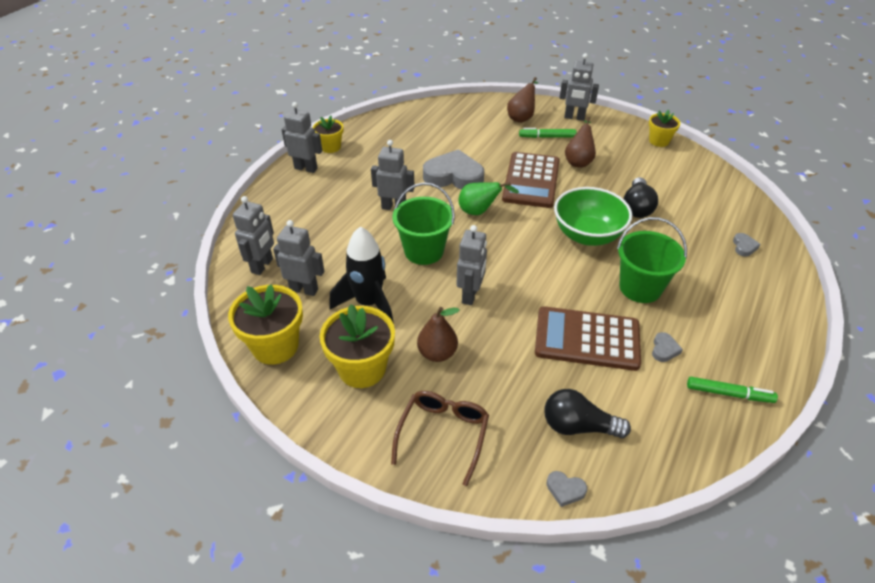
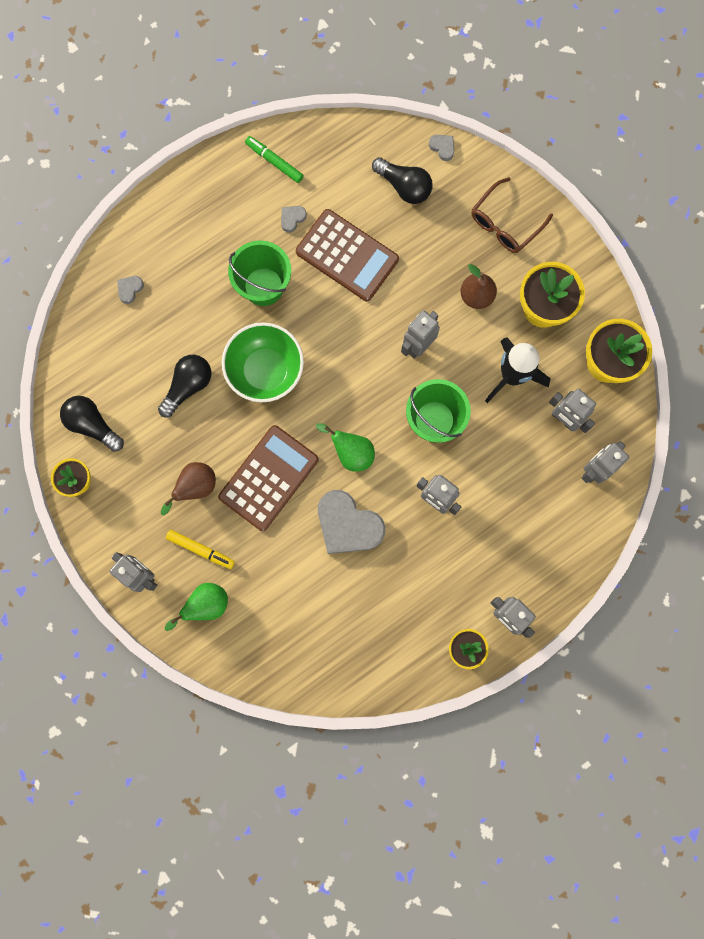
camera: 155 degrees left, 35 degrees up
brown pear [507,77,538,123] -> green pear [165,583,228,631]
green marker [519,128,576,138] -> yellow marker [166,530,235,569]
none -> black light bulb [60,396,124,452]

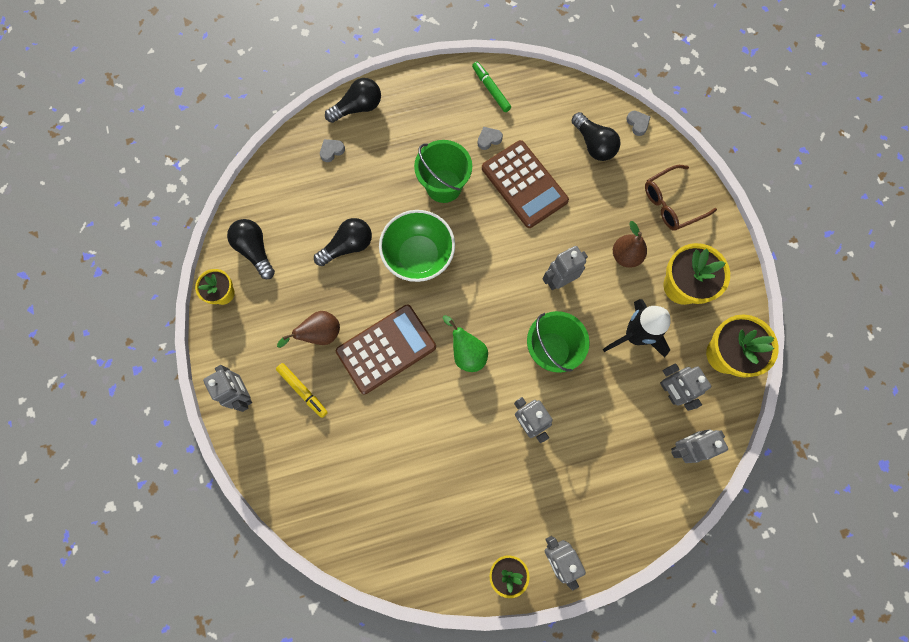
camera: 20 degrees right, 5 degrees down
green pear [165,583,228,631] -> none
grey heart [318,490,385,554] -> none
none -> black light bulb [325,78,381,123]

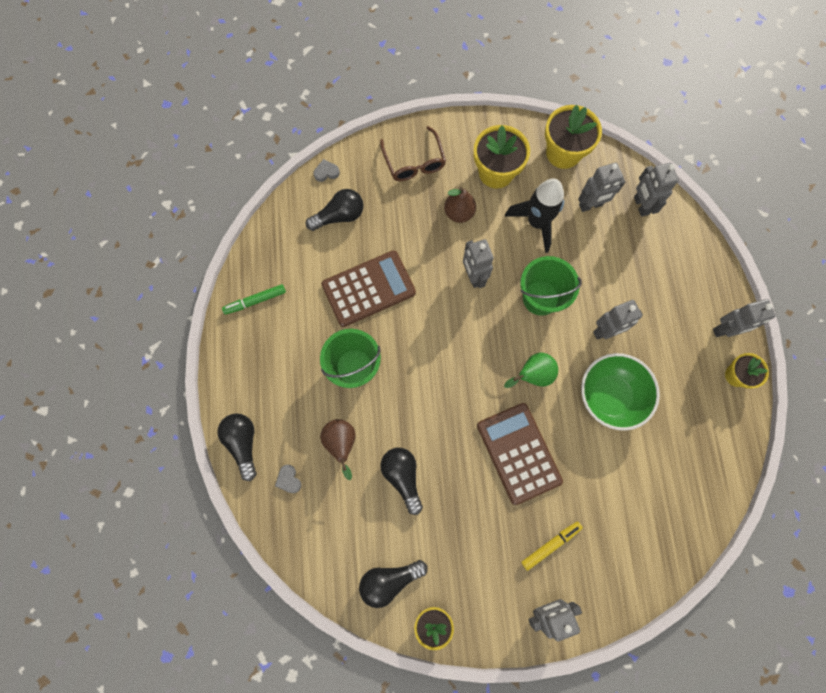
camera: 80 degrees left, 0 degrees up
brown pear [277,311,340,348] -> brown pear moved to [320,419,356,480]
green bowl [379,210,455,282] -> green bowl moved to [581,353,660,431]
grey heart [477,127,503,150] -> none

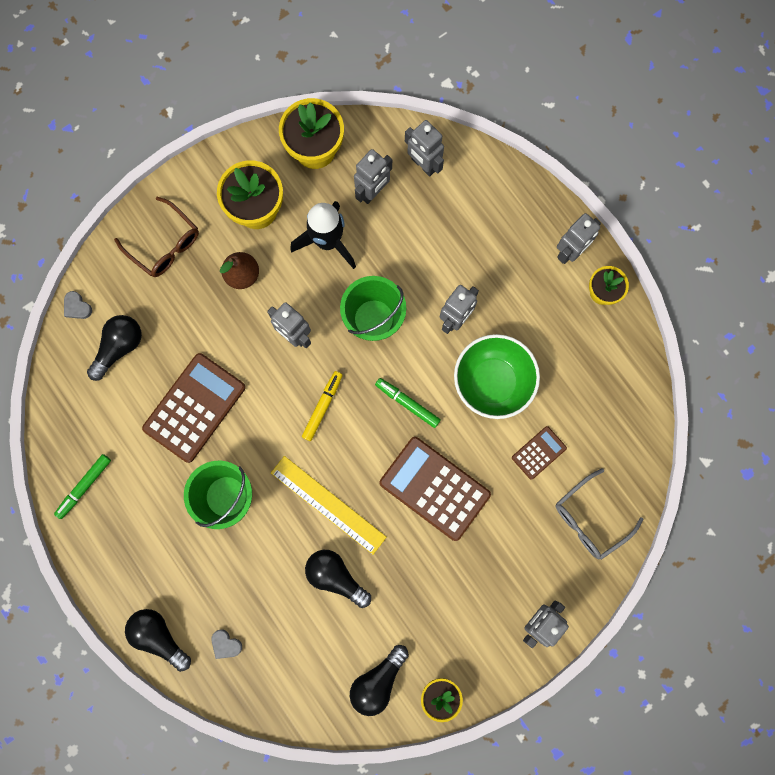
camera: 30 degrees left, 5 degrees up
grey heart [314,159,340,182] -> grey heart turned 90 degrees counterclockwise [64,291,92,319]
brown pear [320,419,356,480] -> none
green pear [504,353,558,388] -> green marker [375,378,441,428]
yellow marker [521,521,583,571] -> yellow marker moved to [302,371,343,441]
none -> yellow ruler [271,456,387,555]
none -> brown calculator [512,426,567,480]
none -> grey glasses [555,468,643,560]

